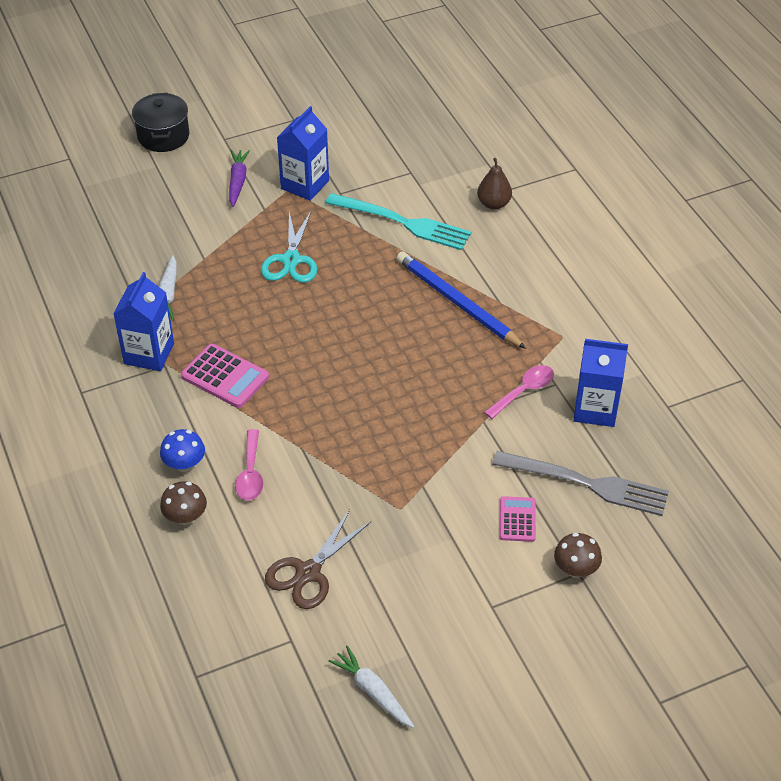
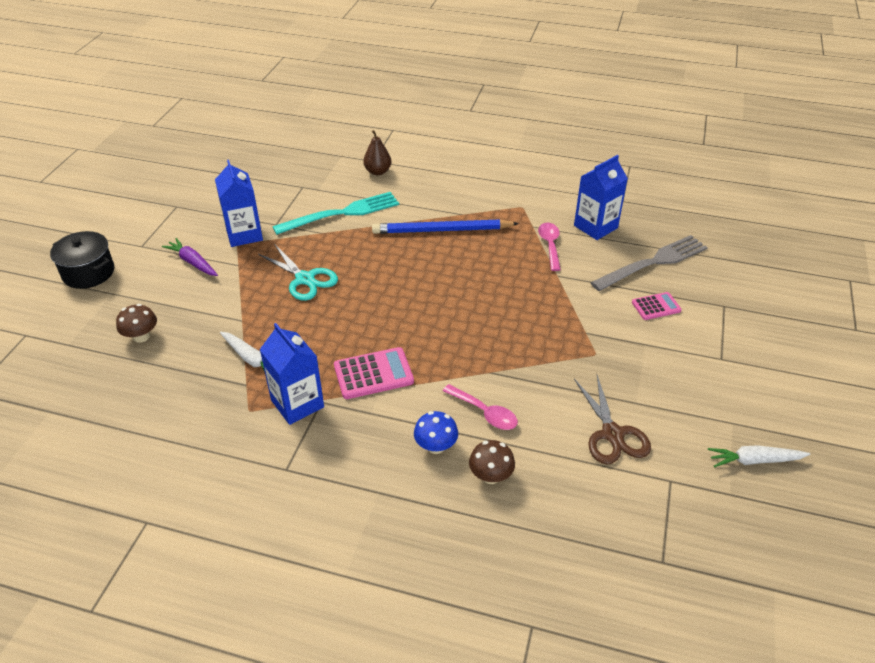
camera: 50 degrees left, 5 degrees down
pink calculator [500,496,536,542] -> pink calculator turned 120 degrees clockwise [632,292,682,320]
brown mushroom [554,533,602,578] -> brown mushroom moved to [116,304,157,343]

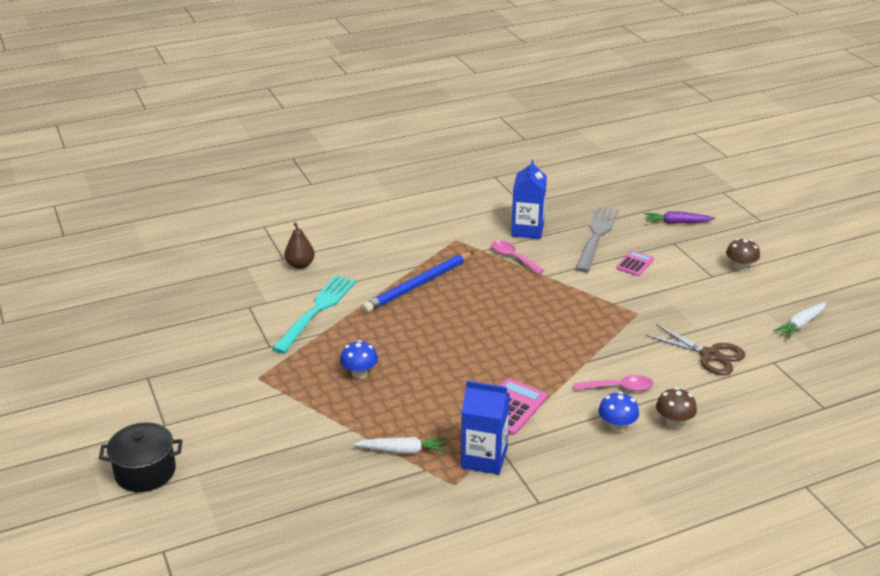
camera: 40 degrees left, 10 degrees down
brown mushroom [116,304,157,343] -> brown mushroom moved to [726,238,760,271]
purple carrot [162,238,218,276] -> purple carrot moved to [644,211,715,224]
blue carton [215,160,263,247] -> none
turquoise scissors [258,244,338,301] -> blue mushroom [340,340,378,379]

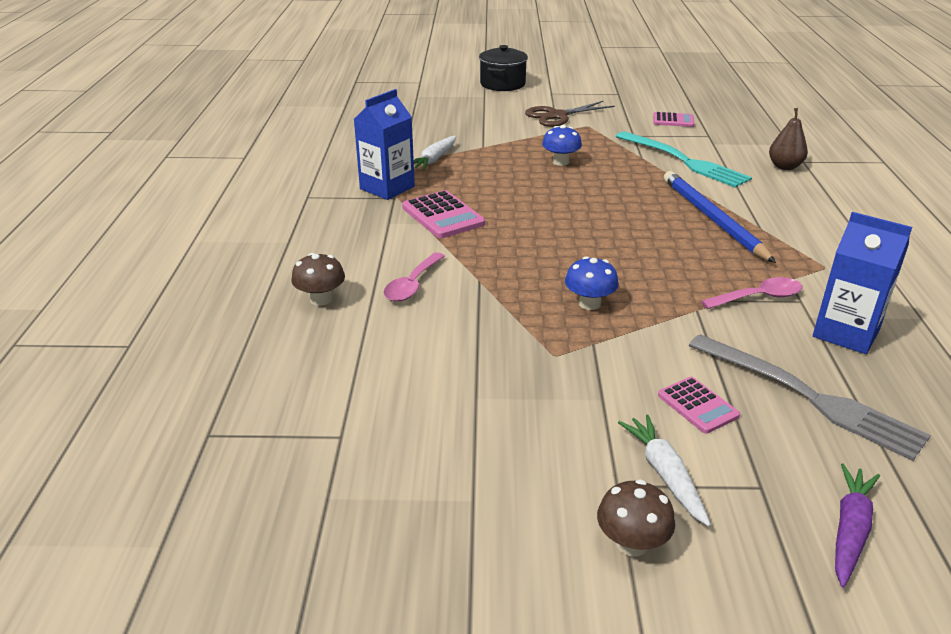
camera: 115 degrees right, 0 degrees up
blue mushroom [598,392,639,432] -> blue mushroom moved to [565,256,619,310]
brown scissors [646,324,745,375] -> brown scissors moved to [525,101,615,127]
white carrot [773,302,826,339] -> white carrot moved to [618,415,711,527]
none -> pink calculator [653,112,694,127]

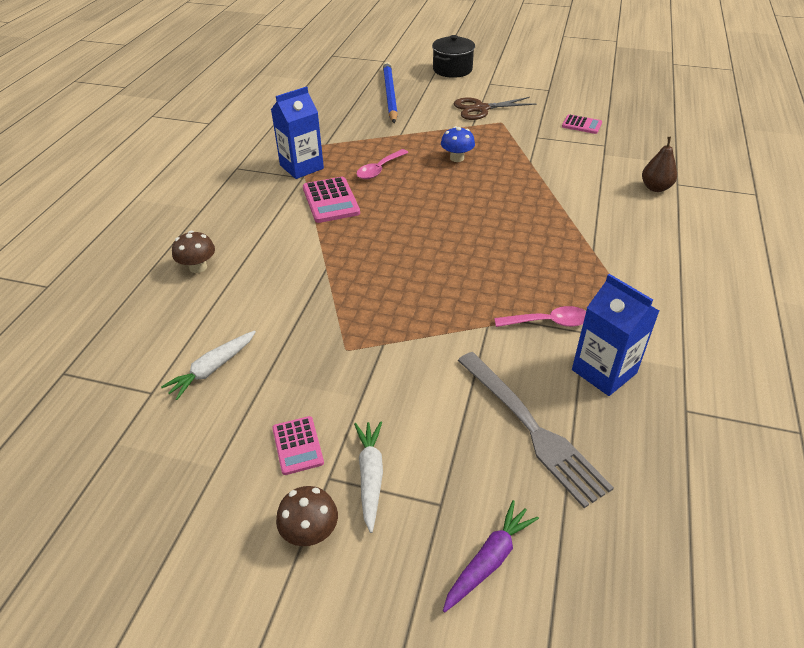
camera: 15 degrees right, 10 degrees up
pink spoon [384,252,445,302] -> pink spoon moved to [357,149,409,179]
white carrot [414,136,456,170] -> white carrot moved to [161,330,256,400]
blue mushroom [565,256,619,310] -> none
turquoise fork [616,131,752,188] -> none
pink calculator [658,377,740,434] -> pink calculator moved to [272,416,324,475]
blue pencil [664,171,776,263] -> blue pencil moved to [383,62,398,123]

